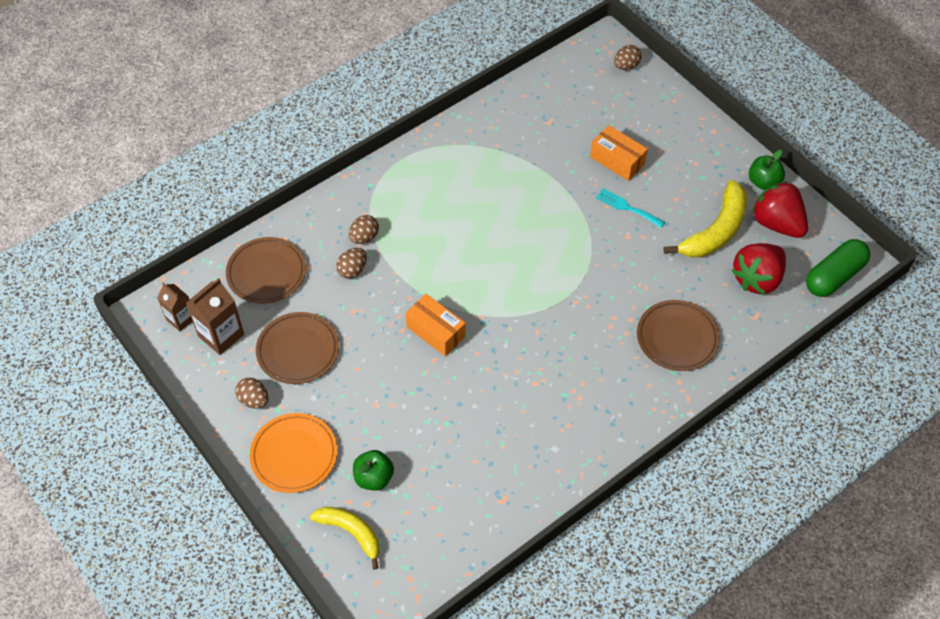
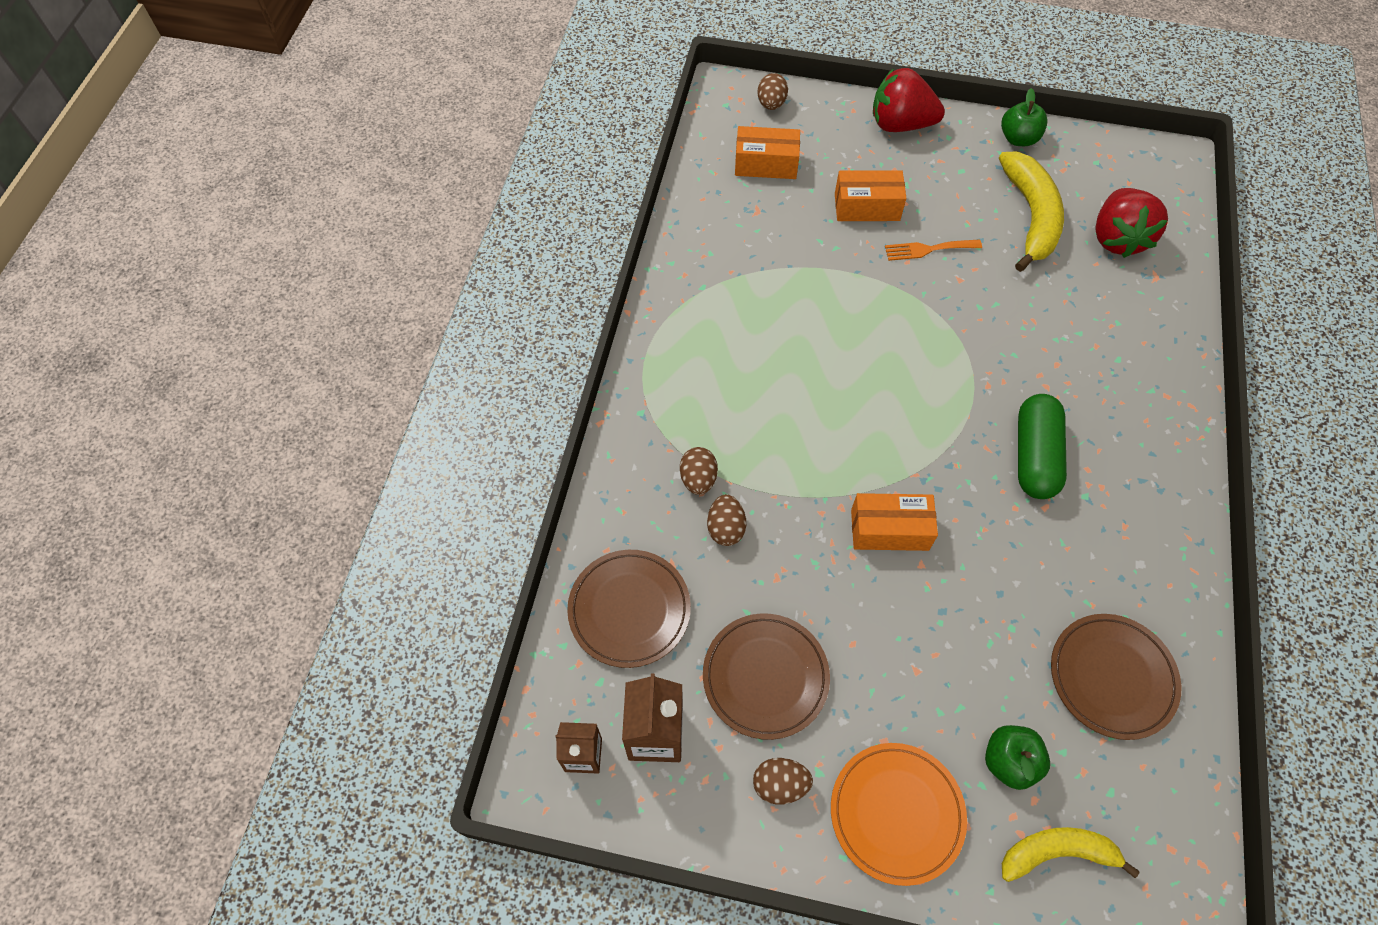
camera: 40 degrees left, 5 degrees up
turquoise fork [596,189,665,228] -> orange fork [885,239,982,261]
brown plate [637,300,720,371] -> brown plate moved to [1051,614,1182,740]
red strawberry [752,181,808,238] -> red strawberry moved to [873,68,945,132]
green capsule [806,239,870,297] -> green capsule moved to [1018,394,1067,499]
none -> orange box [735,126,800,179]

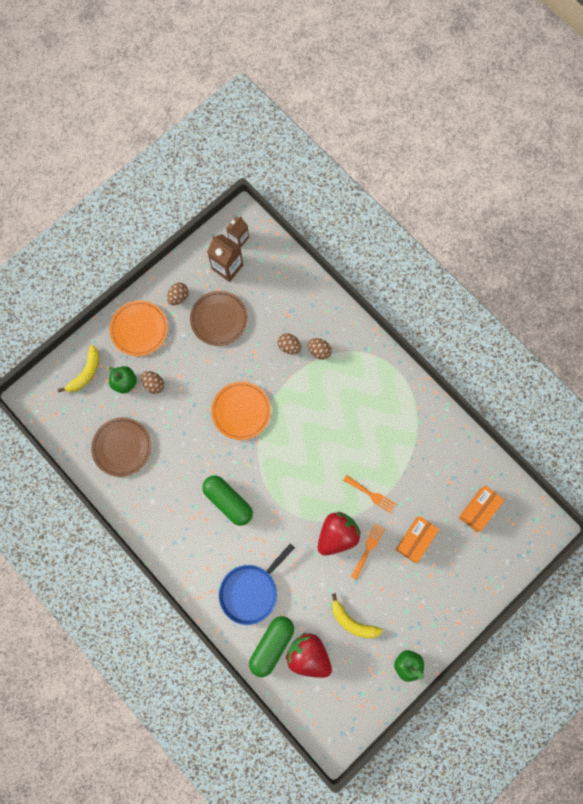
camera: 125 degrees right, 15 degrees up
brown plate [567,550,691,668] -> none
brown egg [757,73,788,110] -> brown egg moved to [141,371,164,394]
orange box [851,493,938,551] -> orange plate [211,382,271,440]
red strawberry [873,68,945,132] -> red strawberry moved to [318,512,361,556]
yellow banana [999,151,1064,272] -> yellow banana [332,593,383,638], size x0.65
none -> blue pan [219,543,295,625]
none -> green capsule [249,616,294,677]
none -> orange fork [343,475,396,513]

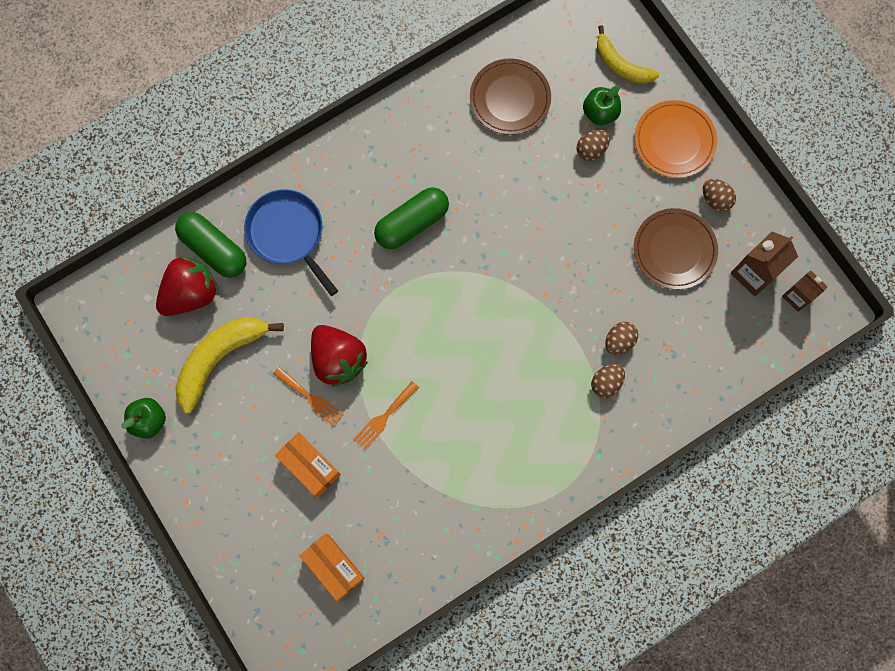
camera: 100 degrees right, 0 degrees up
orange plate [211,382,271,440] -> none
yellow banana [332,593,383,638] -> yellow banana [175,317,284,414], size x1.54

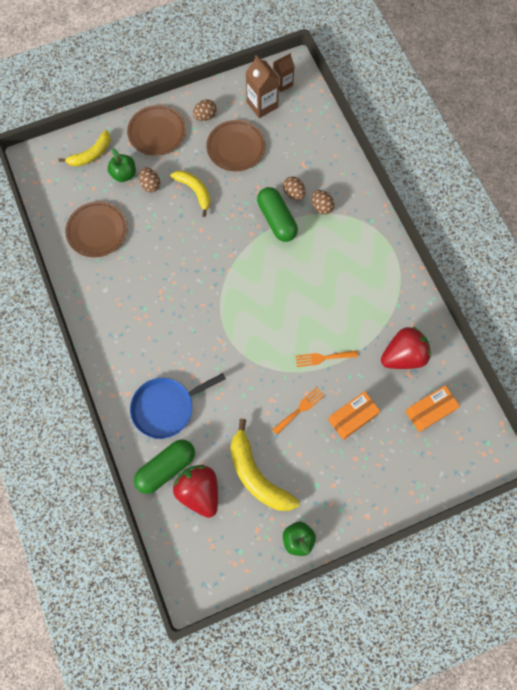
camera: 80 degrees left, 5 degrees down
red strawberry [311,325,368,387] -> red strawberry moved to [381,327,431,369]
orange fork [354,381,419,449] -> orange fork turned 120 degrees clockwise [295,350,358,367]
green capsule [374,187,449,249] -> green capsule moved to [257,187,298,242]
orange plate [635,100,717,178] -> brown plate [127,105,186,156]
none -> yellow banana [171,170,211,217]

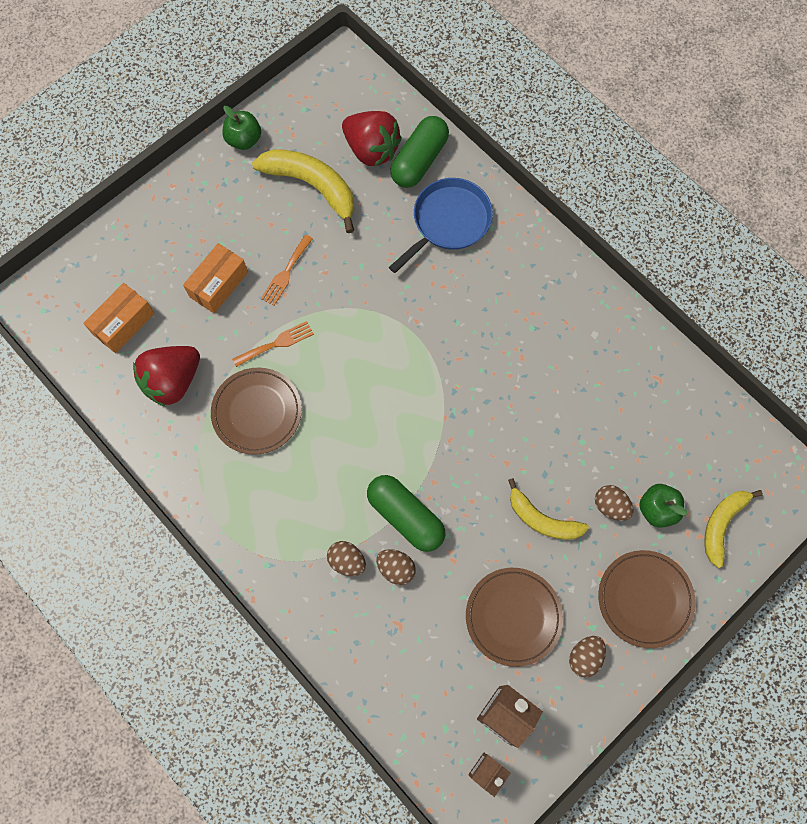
camera: 160 degrees right, 0 degrees up
brown plate [65,202,127,257] -> brown plate moved to [211,367,302,455]

